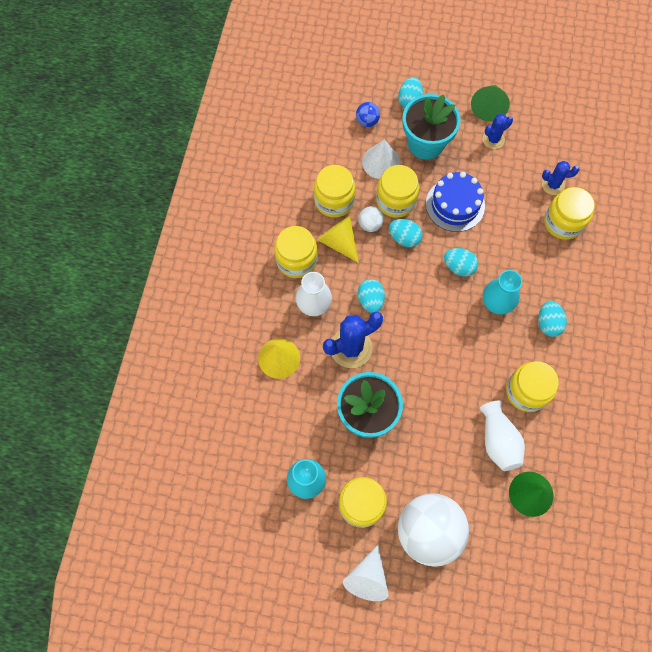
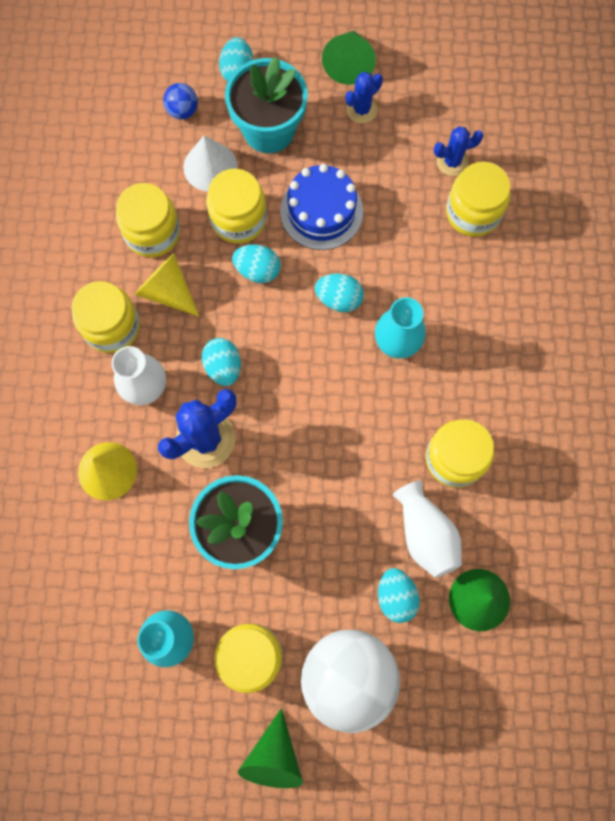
camera: 10 degrees left, 5 degrees up
white cone [343,545,389,601] -> green cone [238,708,303,788]
white ball [358,206,384,232] -> none
turquoise egg [538,301,567,337] -> turquoise egg moved to [378,568,420,623]

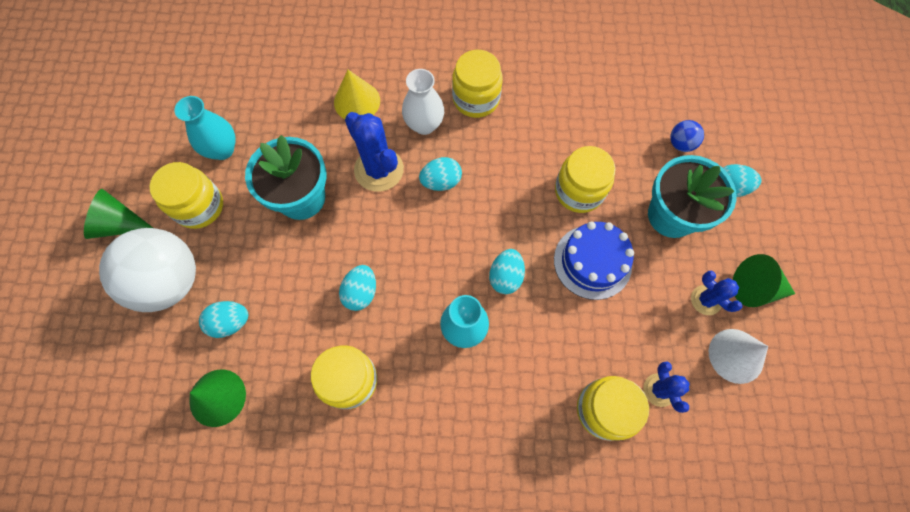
camera: 90 degrees right, 5 degrees down
yellow jar [116,183,180,257] -> none
yellow cone [134,253,199,316] -> none
white cone [183,136,238,191] -> white cone moved to [709,329,768,384]
turquoise egg [232,244,281,283] -> turquoise egg moved to [339,265,376,311]
white vase [393,481,462,578] -> none

